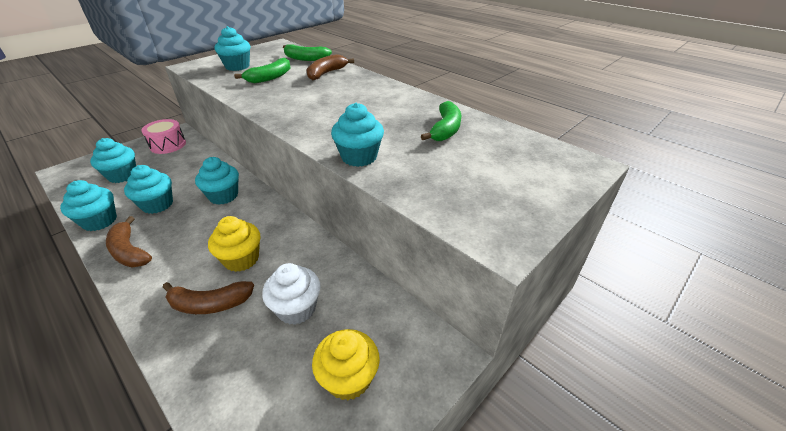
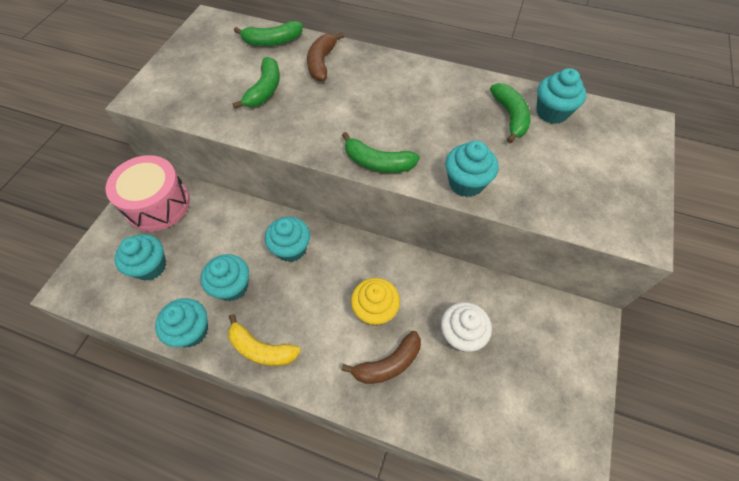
camera: 25 degrees left, 20 degrees up
brown banana [106,216,152,268] -> yellow banana [228,314,301,366]
pink drum [141,119,186,154] -> pink drum [106,155,190,232], size x1.53
turquoise cupcake [215,26,250,71] -> turquoise cupcake moved to [536,68,586,124]
yellow cupcake [312,329,380,400] -> none
none -> green banana [342,132,420,173]

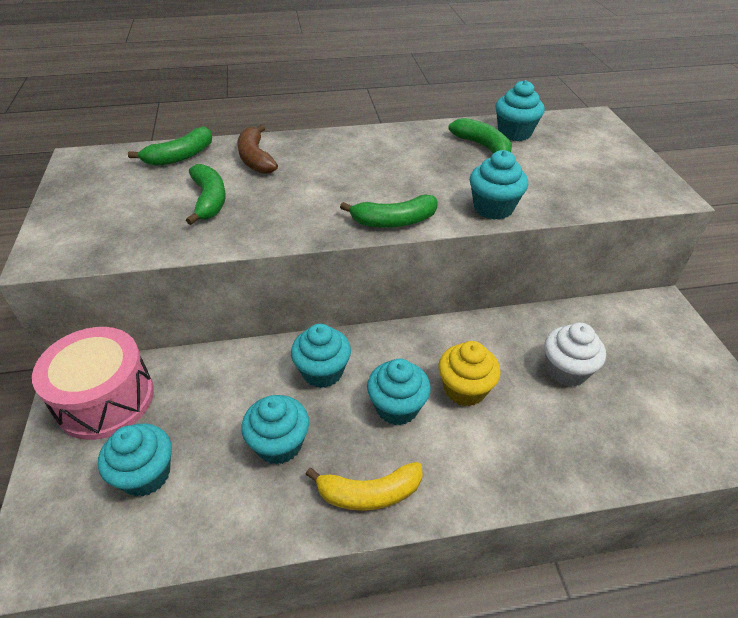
camera: 30 degrees left, 15 degrees down
turquoise cupcake [155,298,208,347] -> turquoise cupcake moved to [367,359,431,425]
brown banana [341,331,421,384] -> none

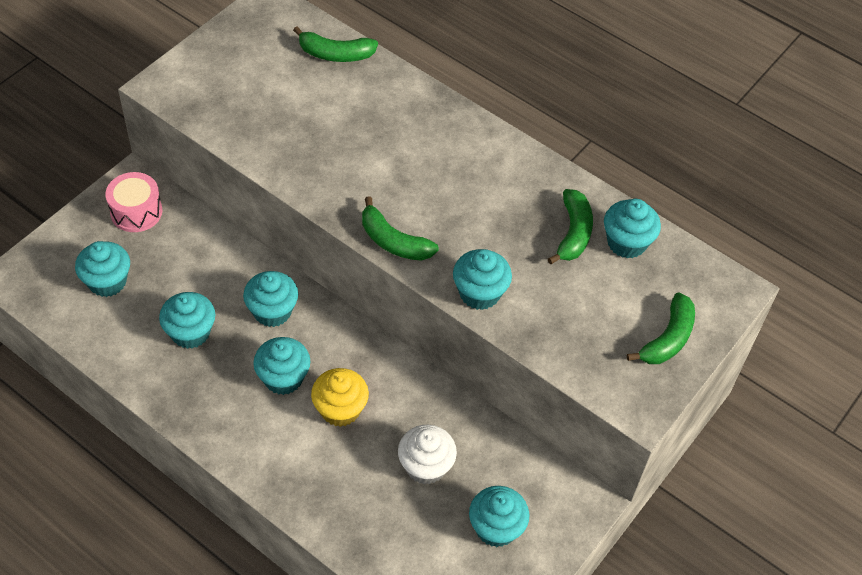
camera: 45 degrees right, 10 degrees up
pink drum [32,327,154,440] -> pink drum [105,172,162,232], size x0.65
green banana [186,164,226,225] -> green banana moved to [627,292,695,364]
brown banana [237,124,278,174] -> none
yellow banana [305,462,423,511] -> none
none -> turquoise cupcake [469,486,529,547]

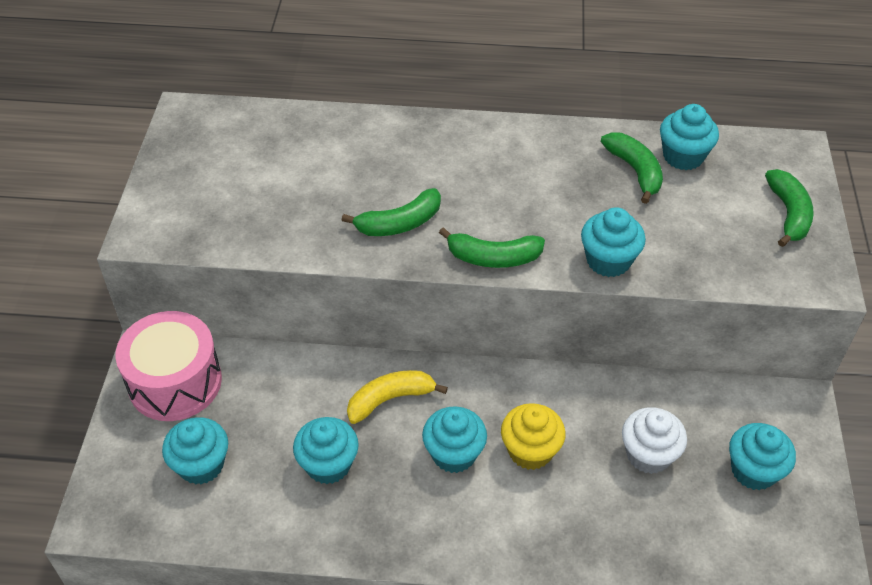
camera: 30 degrees left, 5 degrees down
pink drum [105,172,162,232] -> pink drum [115,311,222,421], size x1.53
turquoise cupcake [243,271,298,327] -> yellow banana [347,370,448,424]
green banana [293,27,378,62] -> green banana moved to [342,188,441,236]

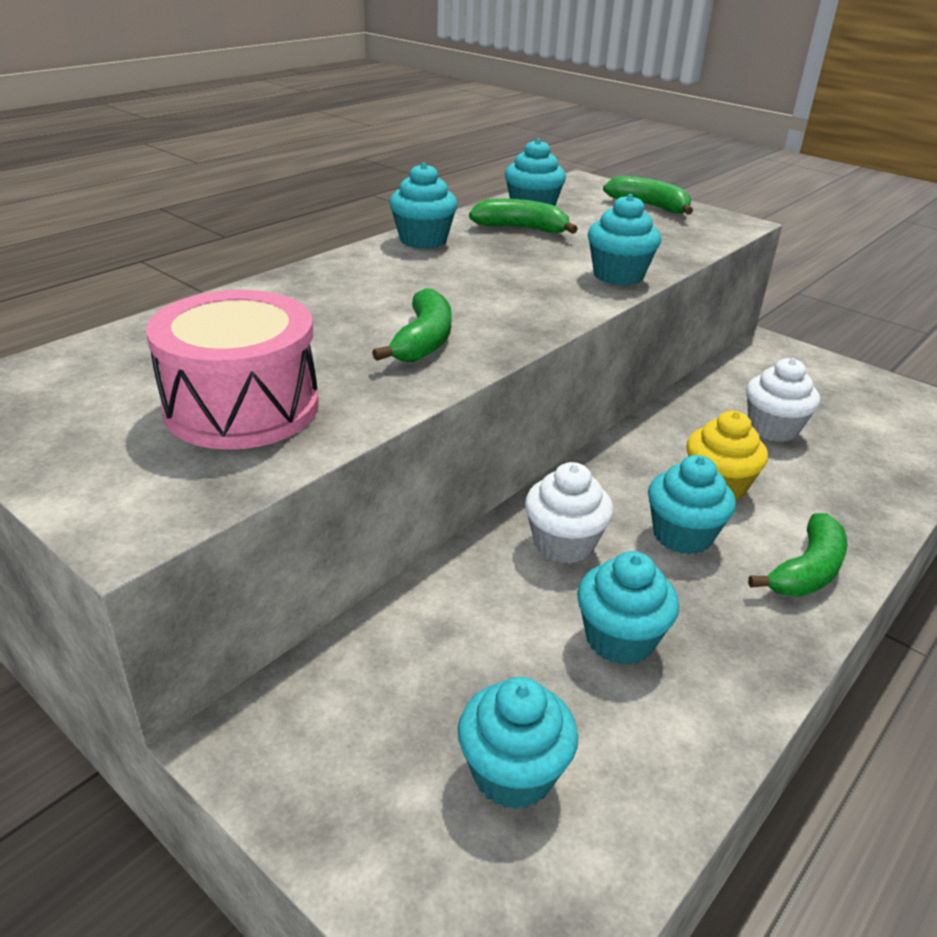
camera: 55 degrees left, 15 degrees down
pink drum [115,311,222,421] -> pink drum moved to [146,290,318,450]
yellow banana [347,370,448,424] -> white cupcake [525,462,613,564]
green banana [439,227,545,268] -> green banana moved to [748,513,847,597]
turquoise cupcake [729,423,796,490] -> turquoise cupcake moved to [389,162,458,249]

